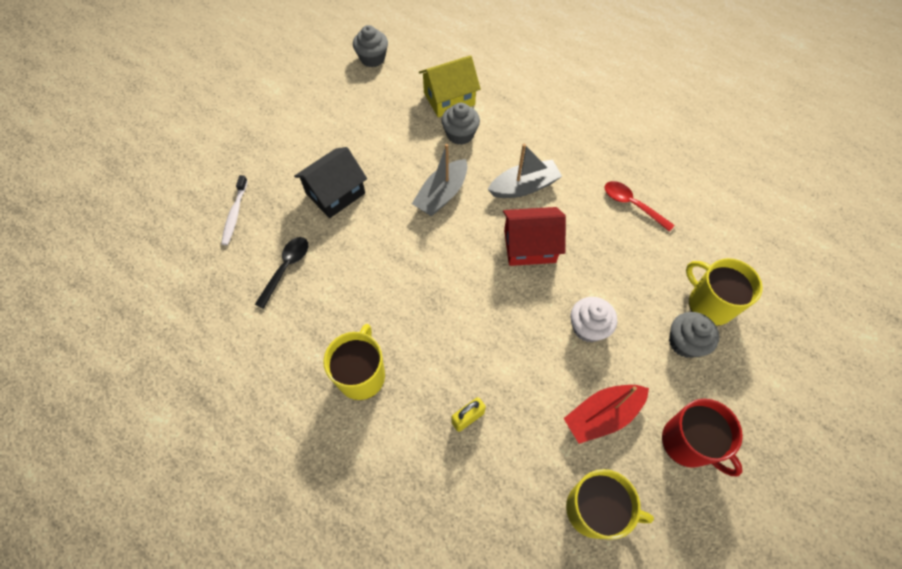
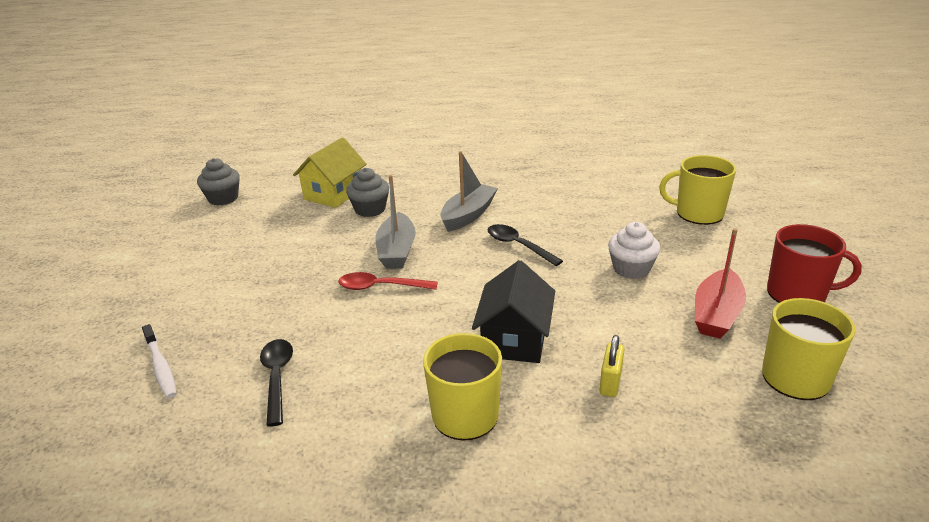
camera: 35 degrees left, 30 degrees down
black house [294,147,367,218] -> black house moved to [472,260,555,363]
red house [503,207,566,266] -> black spoon [488,224,563,266]
red spoon [605,181,675,232] -> red spoon moved to [338,272,438,290]
grey cupcake [669,312,719,358] -> none

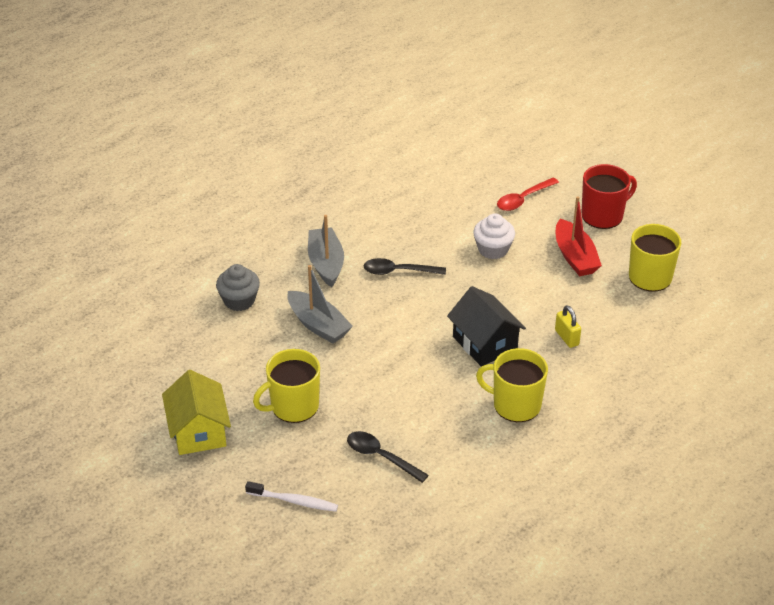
camera: 45 degrees left, 10 degrees up
grey cupcake [197,158,240,205] -> none
yellow house [293,137,367,208] -> yellow house moved to [162,370,231,455]
red spoon [338,272,438,290] -> red spoon moved to [497,178,559,211]
yellow mug [659,155,736,225] -> yellow mug moved to [253,349,320,423]

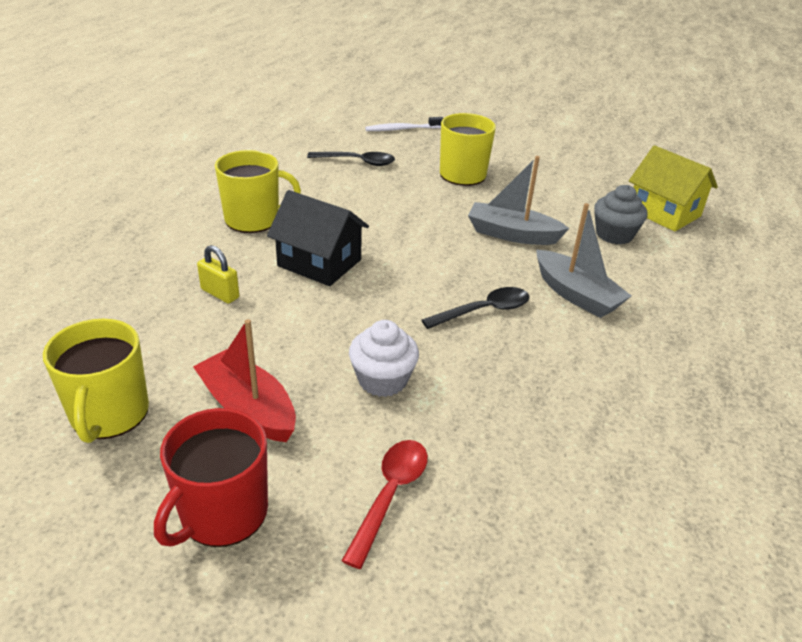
camera: 150 degrees right, 5 degrees down
yellow house [162,370,231,455] -> yellow house moved to [629,145,718,231]

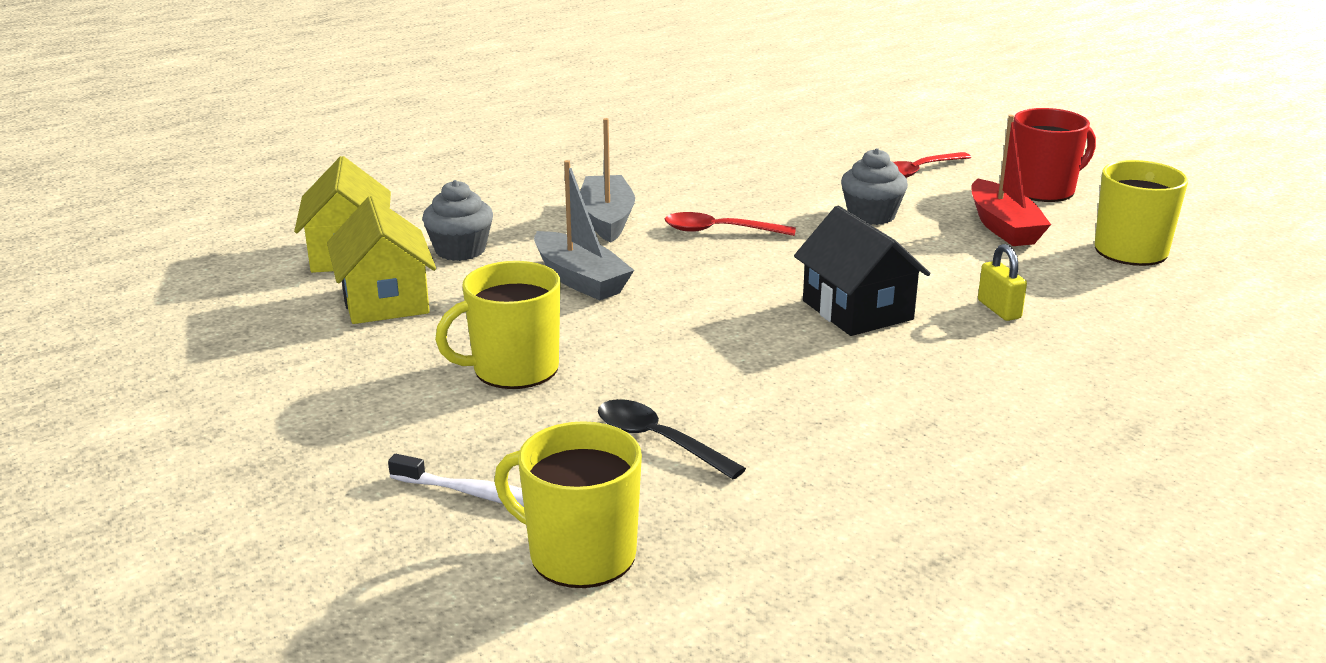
camera: 145 degrees left, 10 degrees down
yellow mug [215,150,301,233] -> yellow mug moved to [494,421,642,588]
white cupcake [349,320,419,397] -> grey cupcake [841,148,908,225]
black spoon [422,287,529,329] -> red spoon [665,212,796,236]
none -> yellow house [327,196,436,324]

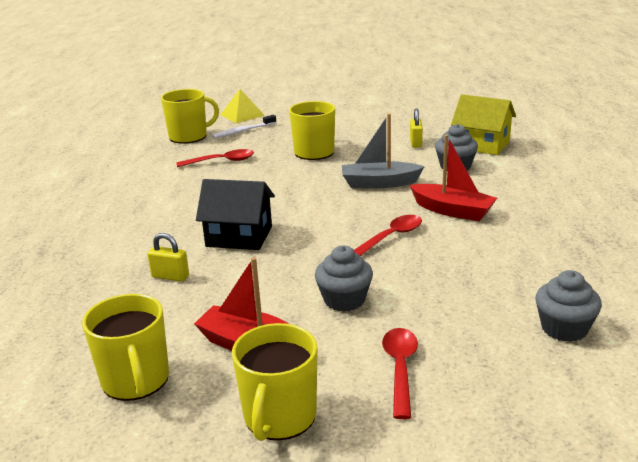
camera: 130 degrees right, 0 degrees up
yellow house [327,196,436,324] -> yellow padlock [410,108,423,148]
grey boat [580,118,635,243] -> red boat [410,135,497,221]
black spoon [598,399,746,479] -> red spoon [177,149,254,167]
red mug [1014,108,1096,202] -> yellow mug [232,323,317,441]
none -> yellow pyramid [221,89,265,123]
none -> grey cupcake [535,270,602,342]

